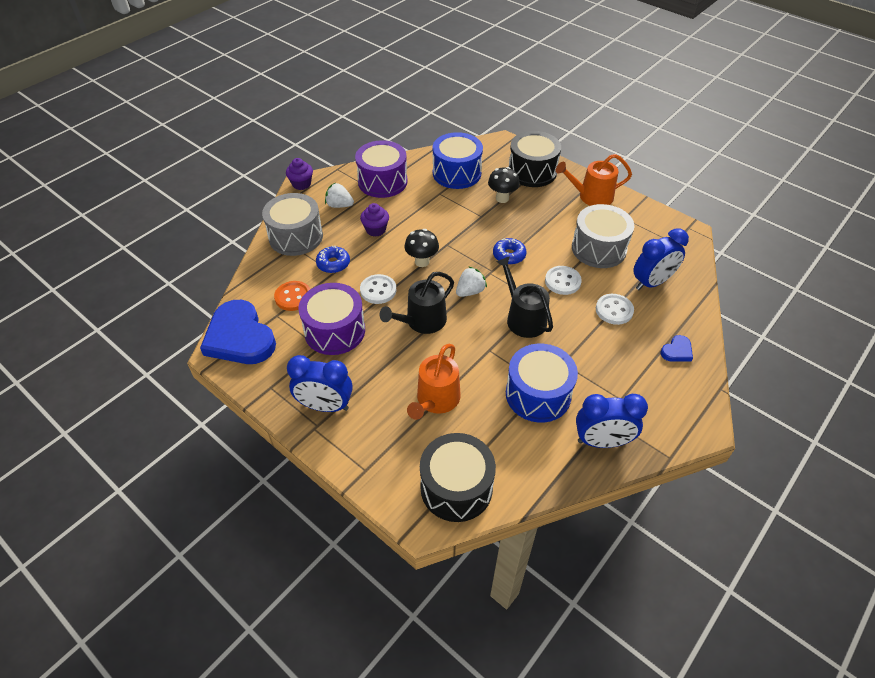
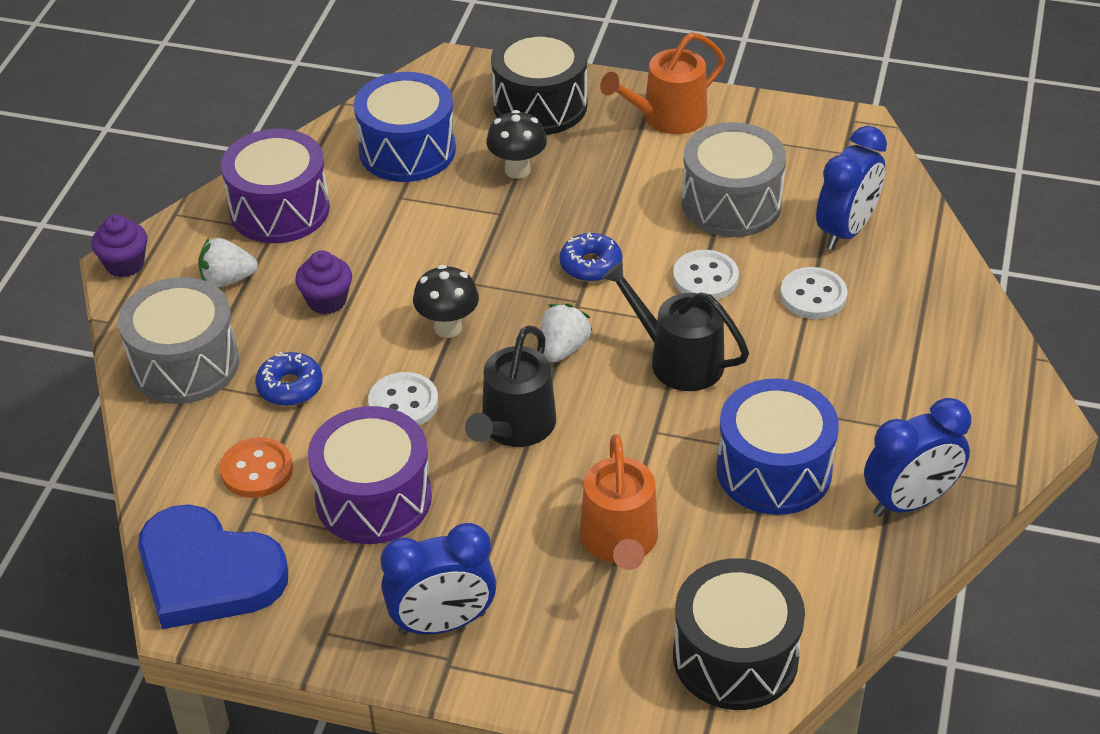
camera: 25 degrees left, 5 degrees down
blue heart [661,335,693,362] -> none

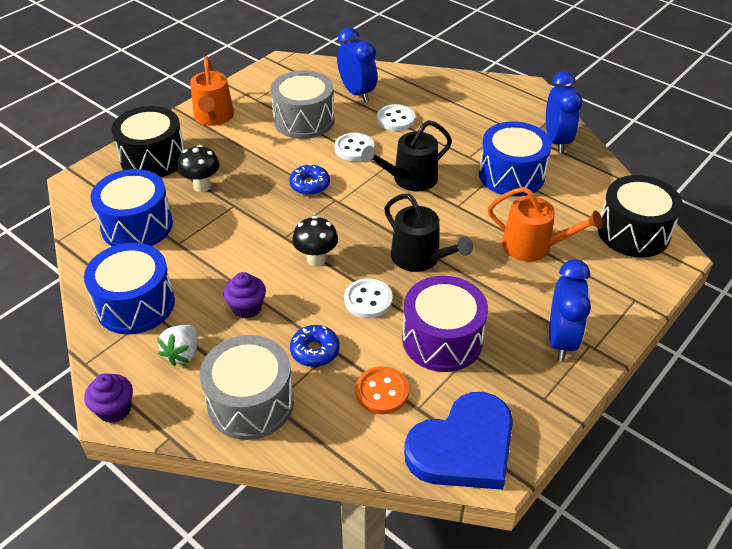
camera: 65 degrees left, 0 degrees up
purple drum [221,129,330,243] -> blue drum [84,243,175,334]
white strawberry [541,303,593,362] -> none

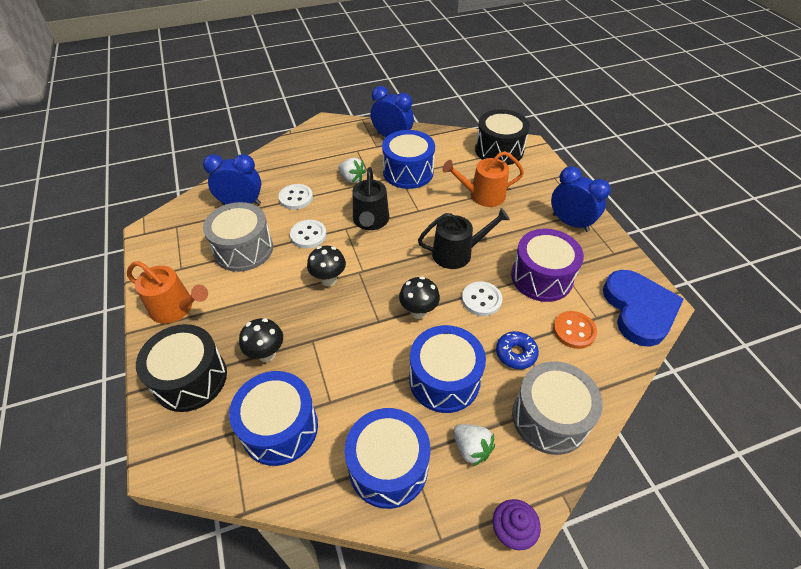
camera: 60 degrees left, 5 degrees up
purple cupcake [223,272,266,319] -> blue drum [409,325,486,413]
blue donut [289,164,330,195] -> black mushroom [307,246,346,286]
orange watering can [488,187,603,261] -> orange watering can turned 150 degrees counterclockwise [442,151,524,207]
none -> white strawberry [338,158,366,183]

